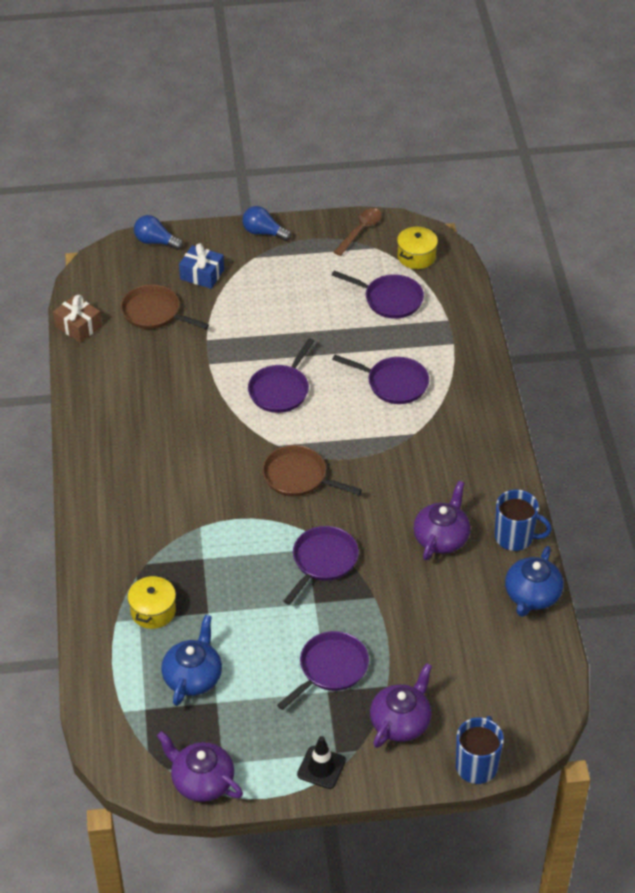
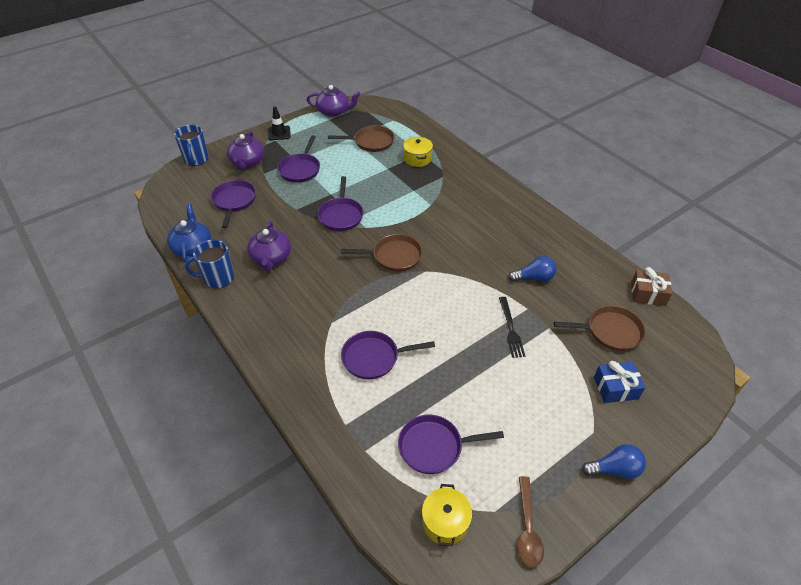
camera: 150 degrees right, 0 degrees up
blue light bulb [134,215,183,250] -> blue light bulb moved to [508,256,557,282]
blue teapot [161,615,222,706] -> brown pan [328,126,395,152]
purple pan [248,338,314,413] -> purple pan moved to [211,180,256,228]
none -> black fork [499,297,525,358]

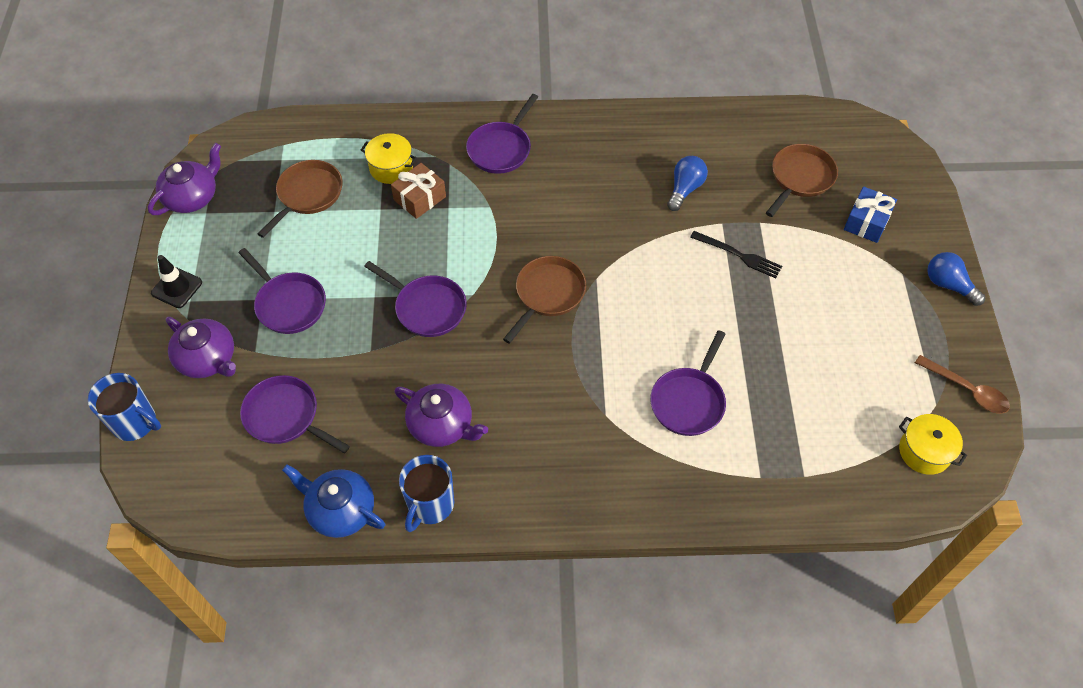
camera: 55 degrees left, 10 degrees up
purple pan [398,415,504,474] -> purple pan moved to [466,94,538,174]
blue light bulb [582,444,646,479] -> blue light bulb turned 75 degrees counterclockwise [927,252,985,306]
brown gift [631,267,672,306] -> brown gift moved to [391,163,446,219]

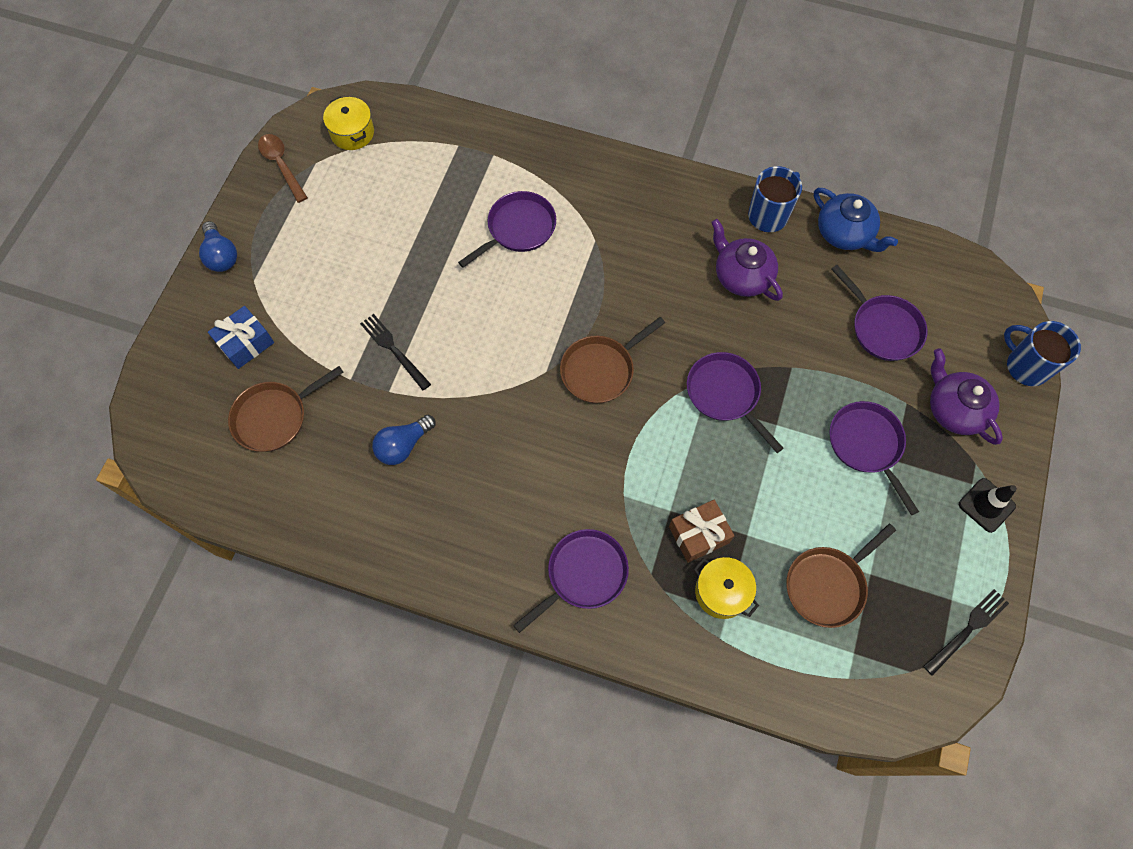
camera: 160 degrees left, 10 degrees up
purple teapot [148,143,221,215] -> black fork [923,589,1009,676]

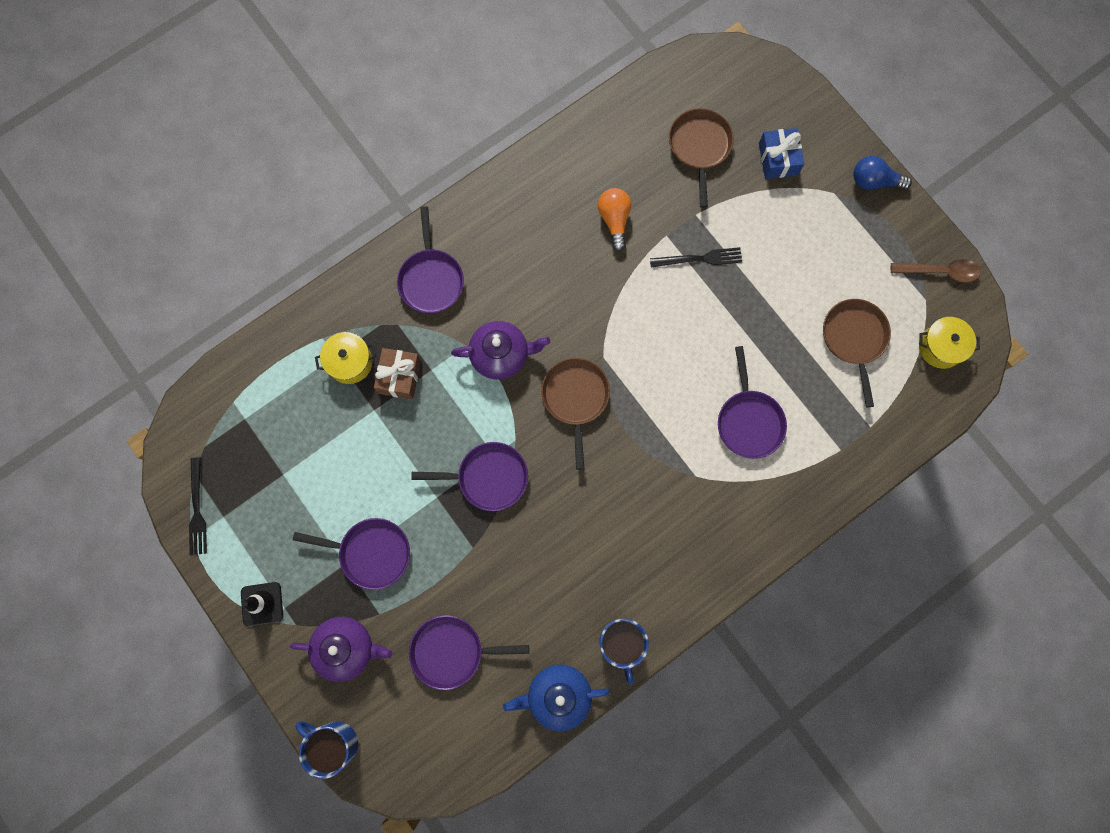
camera: 125 degrees right, 10 degrees up
blue light bulb [372,415,436,465] -> orange light bulb [598,188,631,251]
purple teapot [711,219,783,301] -> purple teapot moved to [451,321,550,380]
brown pan [786,524,896,628] -> brown pan moved to [823,299,891,407]
blue mug [1004,321,1081,386] -> blue mug turned 135 degrees counterclockwise [296,721,358,779]

